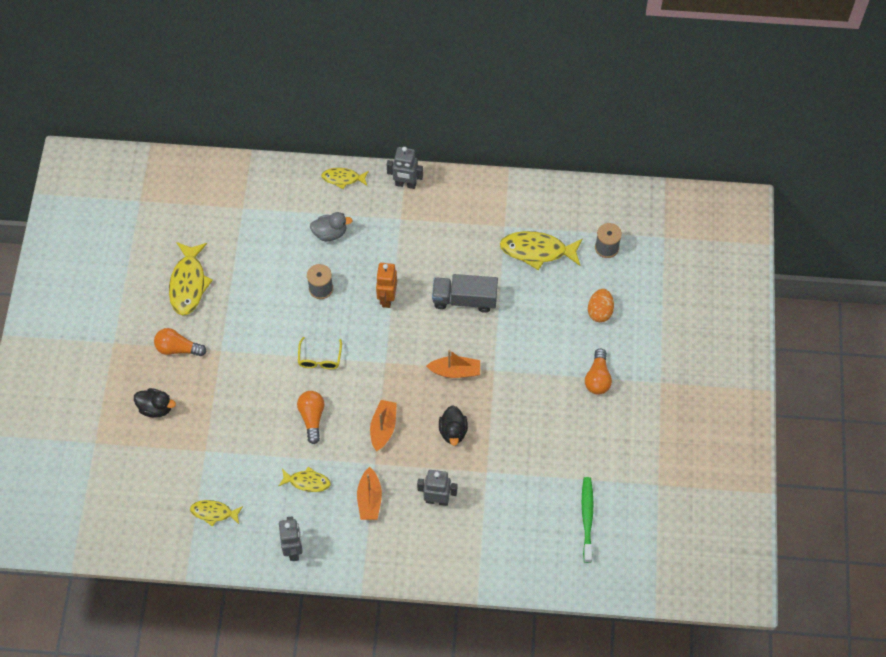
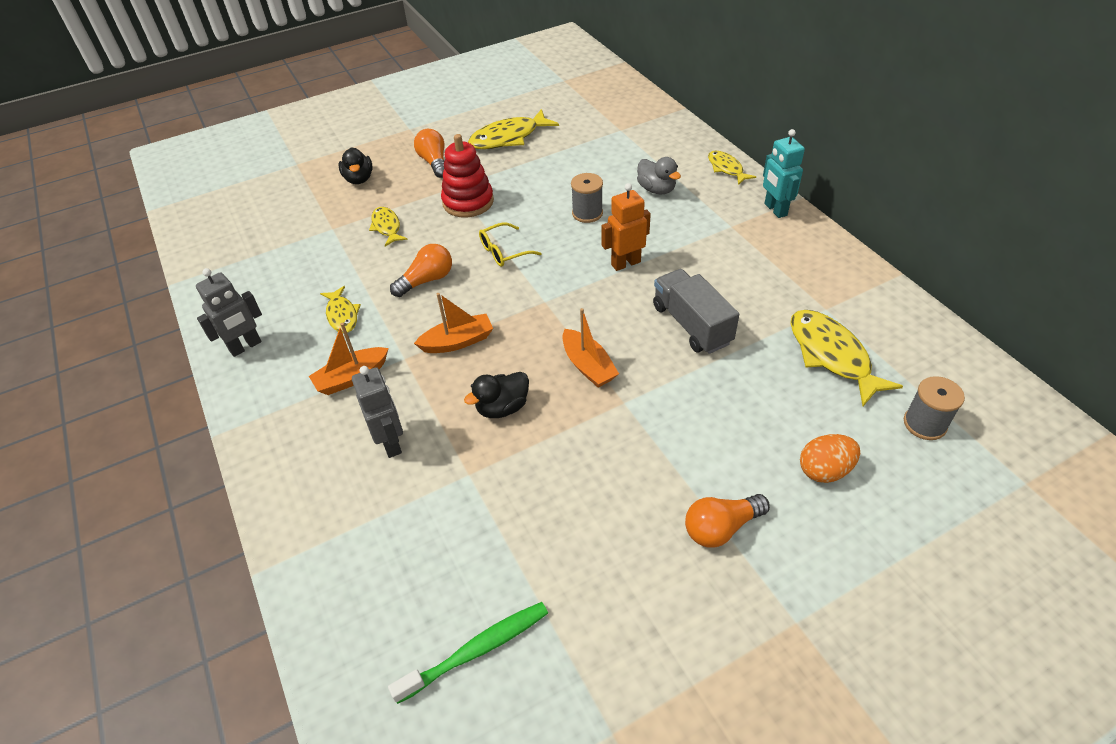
camera: 60 degrees right, 15 degrees down
yellow fish [190,500,243,527] -> yellow fish moved to [369,207,408,246]
grey robot [387,147,423,189] -> turquoise robot [763,129,805,218]
none -> red stacking toy [441,134,494,218]

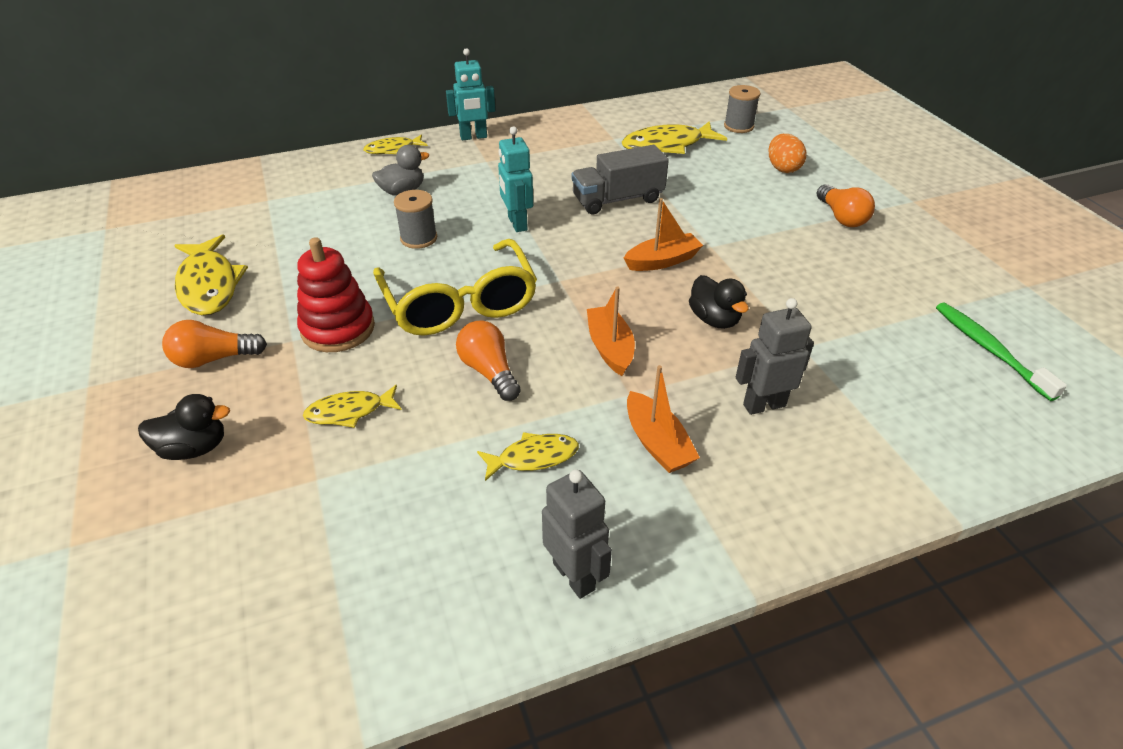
camera: 85 degrees left, 5 degrees down
yellow glasses [479,222,542,267] -> yellow glasses [373,239,537,336], size x2.09
orange robot [601,183,651,271] -> turquoise robot [498,126,533,232]

